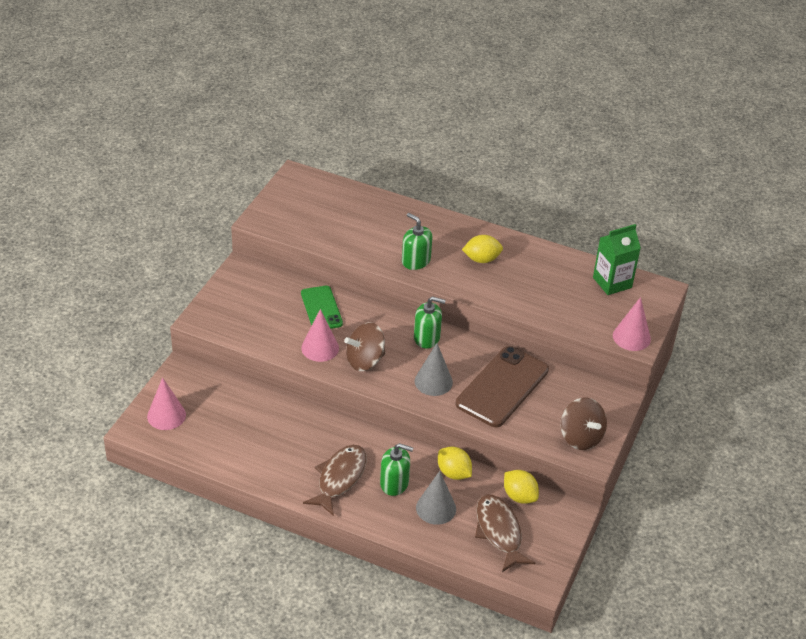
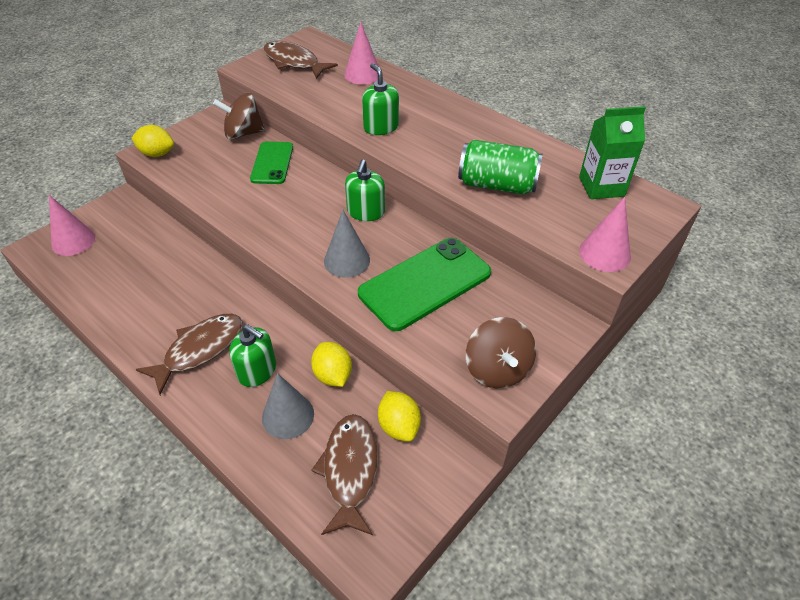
camera: 20 degrees right, 5 degrees up
pink cone [301,309,339,362] -> pink cone moved to [344,22,379,85]
brown spinning top [344,322,386,371] -> brown spinning top moved to [213,93,265,139]
green soap dispenser [414,296,446,349] -> green soap dispenser turned 75 degrees clockwise [345,160,385,221]
brown phone [456,346,549,427] -> green phone [358,238,491,331]
yellow lemon [462,235,503,263] -> yellow lemon moved to [132,125,174,157]
none -> brown fish [263,41,338,79]
none -> green can [458,139,543,194]

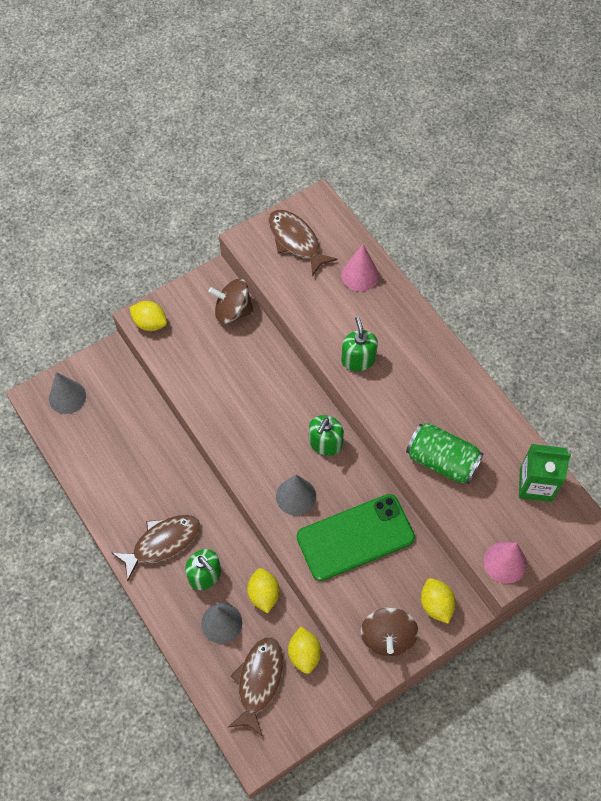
camera: 15 degrees right, 15 degrees up
pink cone [49,195,95,256] -> grey cone [49,372,86,414]
green phone [250,141,293,184] -> none
none -> yellow lemon [421,578,456,624]

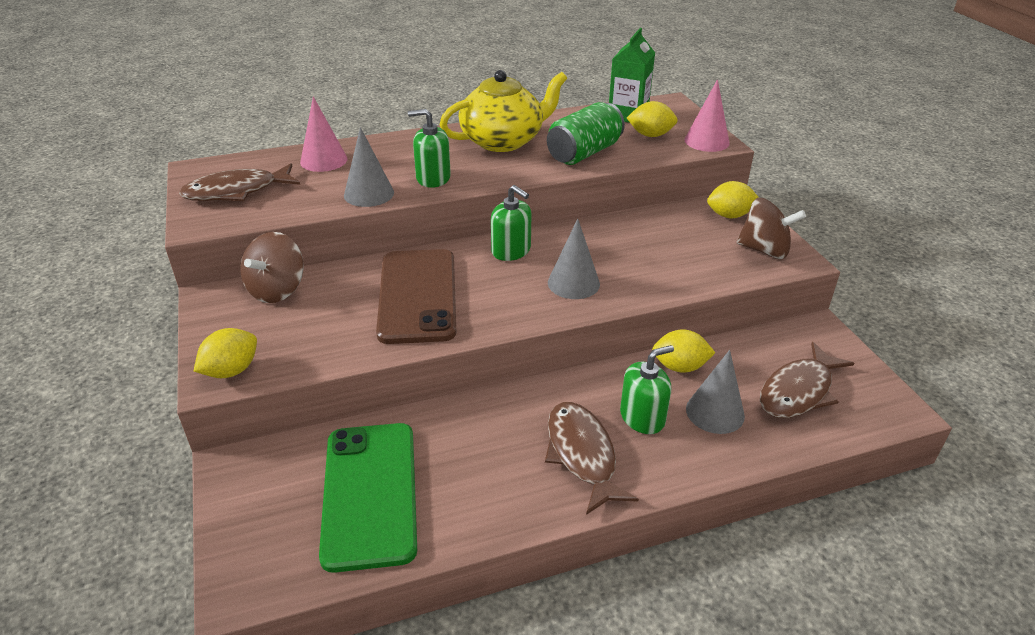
camera: 75 degrees left, 25 degrees down
grey cone [49,372,86,414] -> grey cone moved to [344,127,394,207]
brown fish [228,637,283,737] -> brown fish turned 75 degrees counterclockwise [760,342,855,418]
yellow lemon [288,626,321,674] -> yellow lemon moved to [627,101,678,137]
green phone [297,494,415,581] -> green phone moved to [319,423,417,573]
none -> brown phone [376,249,456,344]
none -> yellow teapot [440,70,567,152]

